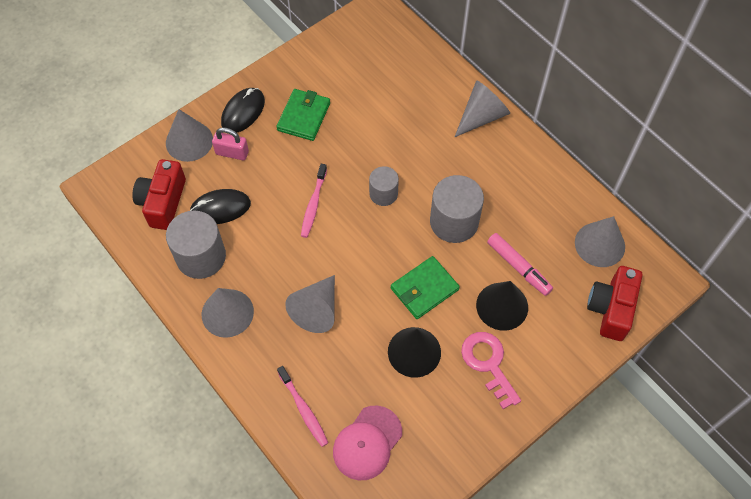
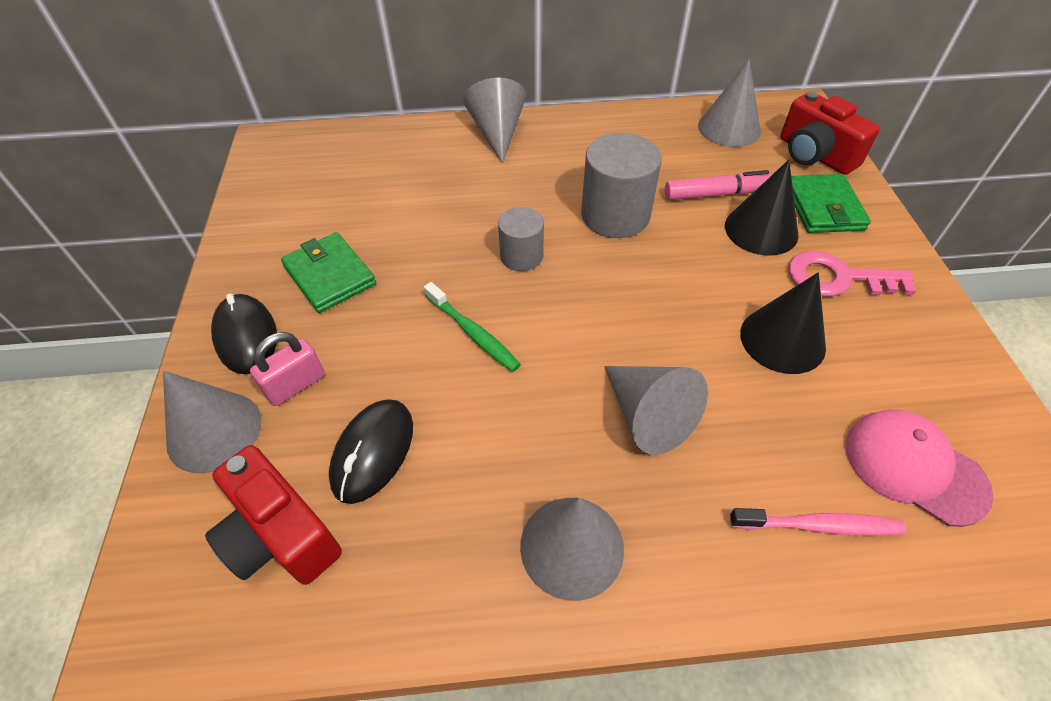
camera: 55 degrees left, 10 degrees down
grey cylinder [166,210,226,279] -> none
pink toothbrush [301,164,327,238] -> green toothbrush [424,282,521,372]
pink cap [333,406,402,480] -> pink cap turned 150 degrees clockwise [846,410,994,527]
green wallet [391,256,460,319] -> green wallet moved to [791,174,871,233]

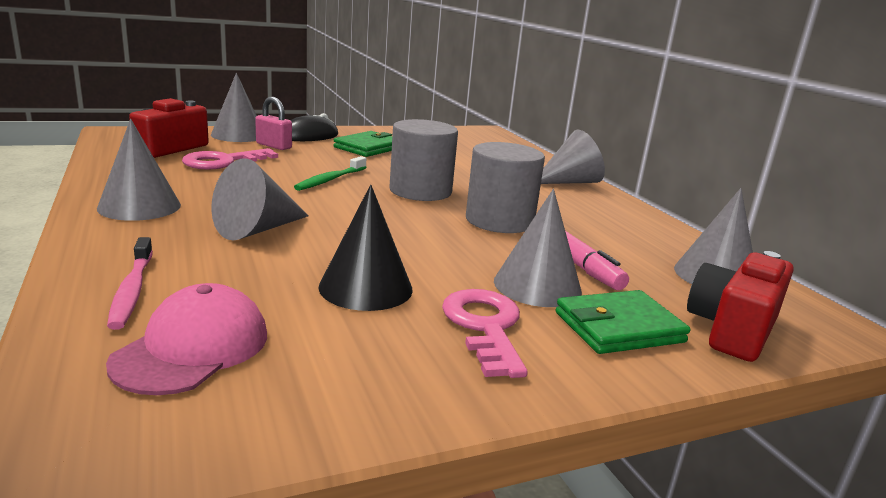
camera: 70 degrees right, 30 degrees down
black mouse [329,399,413,504] -> pink key [182,148,278,170]
grey cylinder [498,207,544,271] -> grey cylinder [389,119,458,201], size x1.68
black cone [725,160,799,256] -> grey cone [494,189,582,307]

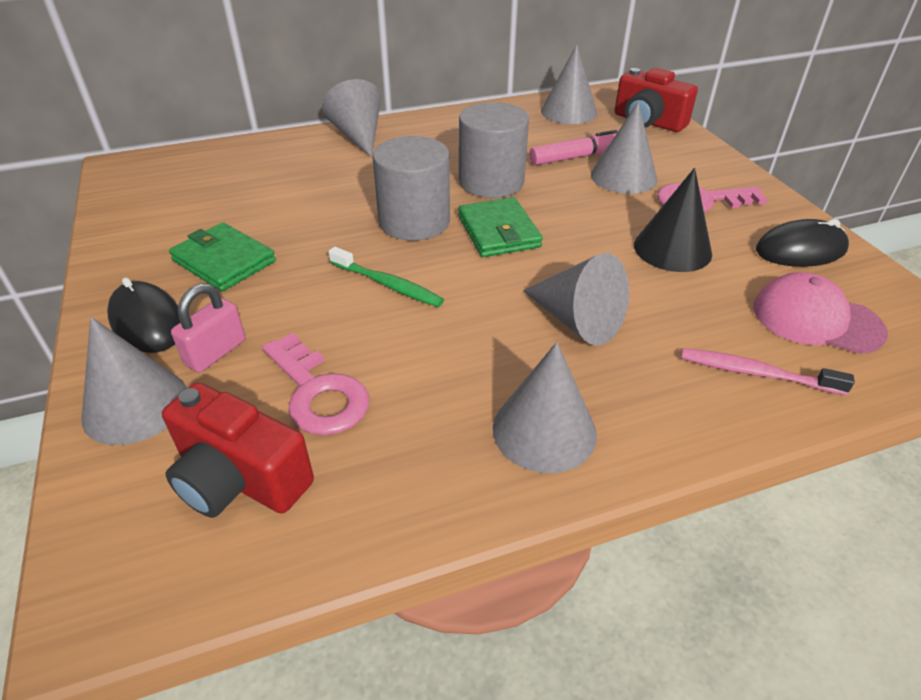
camera: 85 degrees left, 20 degrees up
pink toothbrush [107,237,153,330] -> pink toothbrush turned 150 degrees counterclockwise [681,348,855,395]
green wallet [556,290,690,354] -> green wallet moved to [458,197,543,257]
none -> black mouse [756,219,849,267]

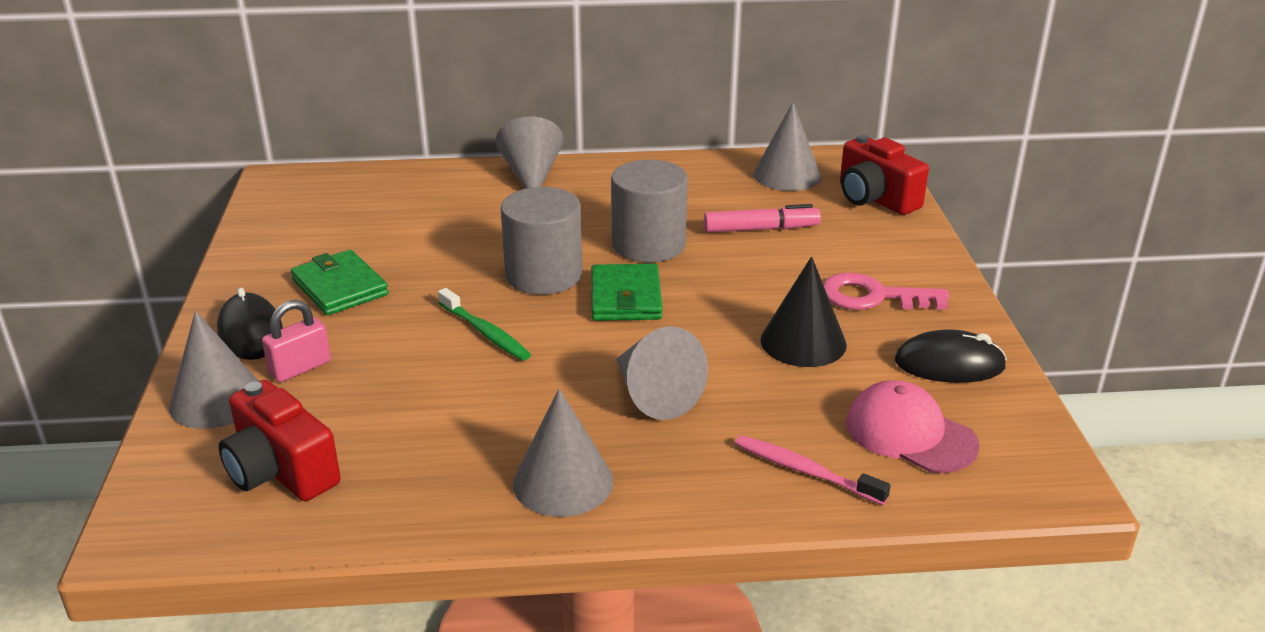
camera: 15 degrees right, 10 degrees down
pink key [262,333,369,435] -> none
grey cone [591,102,657,194] -> none

